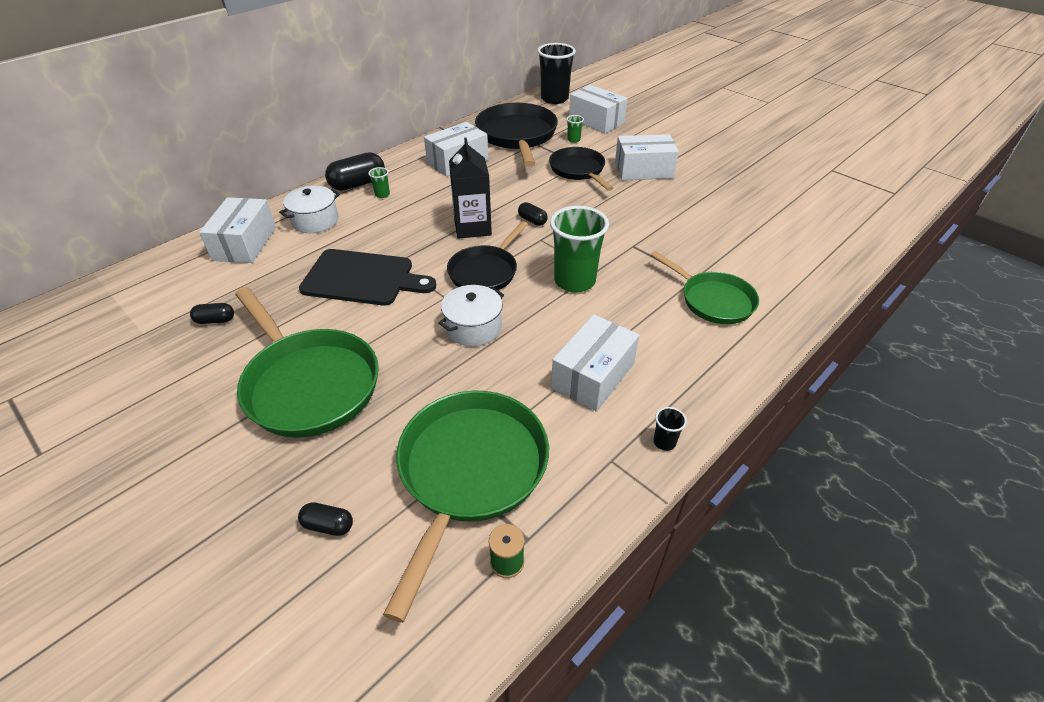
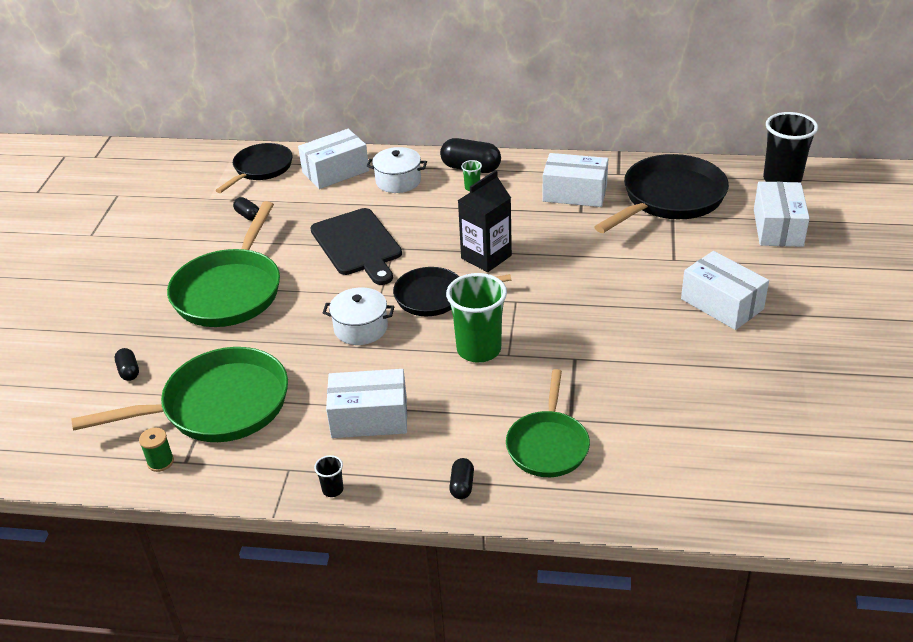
camera: 55 degrees right, 5 degrees down
black capsule [518,202,548,226] -> black capsule moved to [449,458,474,499]
black pan [549,147,613,191] -> black pan moved to [215,143,292,193]
green cup [567,115,584,143] -> none

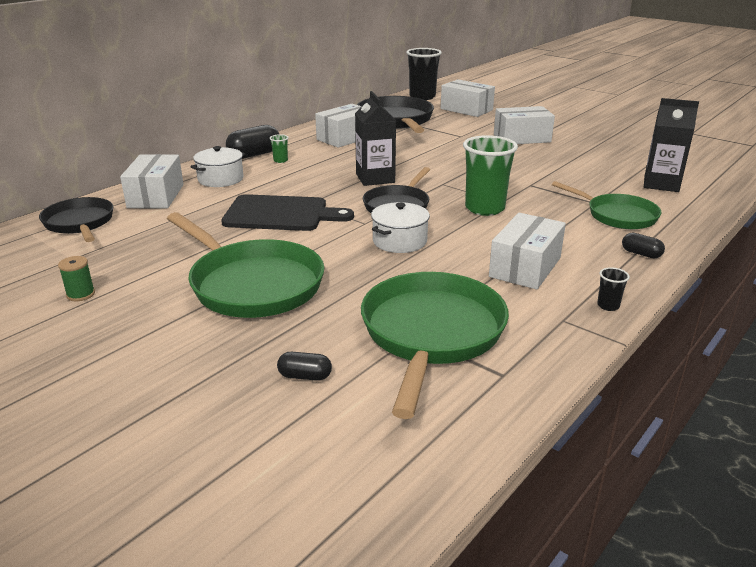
camera: 60 degrees left, 10 degrees down
green spool [139,428,174,472] -> green spool moved to [58,256,95,301]
black capsule [233,197,259,221] -> none
none -> black carton [644,98,699,192]

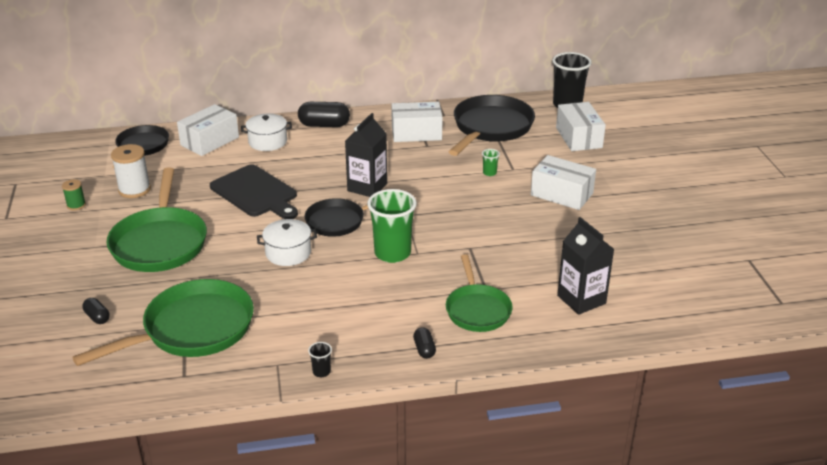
camera: 40 degrees right, 5 degrees up
green cup [270,134,289,163] -> green cup moved to [482,149,500,176]
white box [489,213,566,289] -> none
none -> white spool [111,144,151,198]

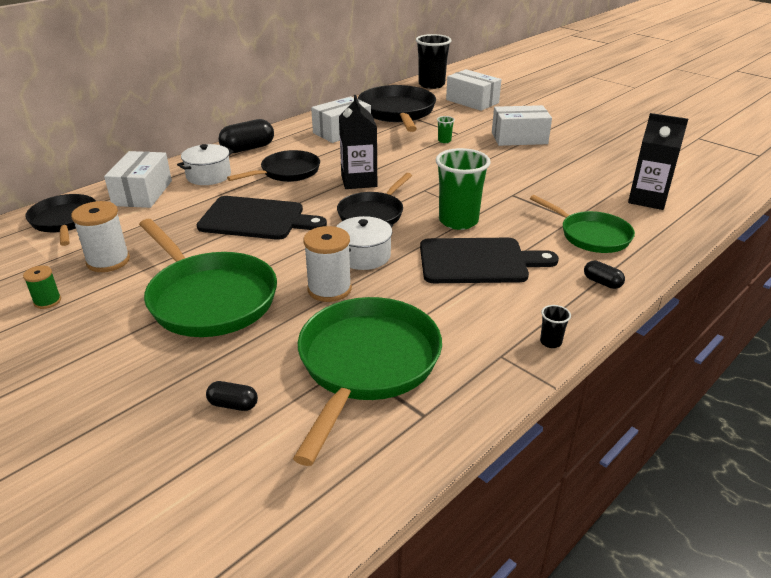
camera: 35 degrees left, 0 degrees up
none -> black pan [227,150,320,182]
none -> white spool [303,226,352,302]
none -> black cutting board [420,238,559,283]

